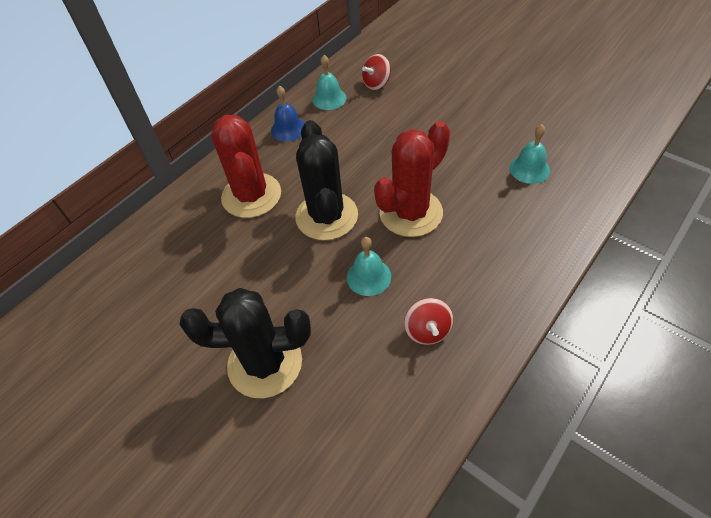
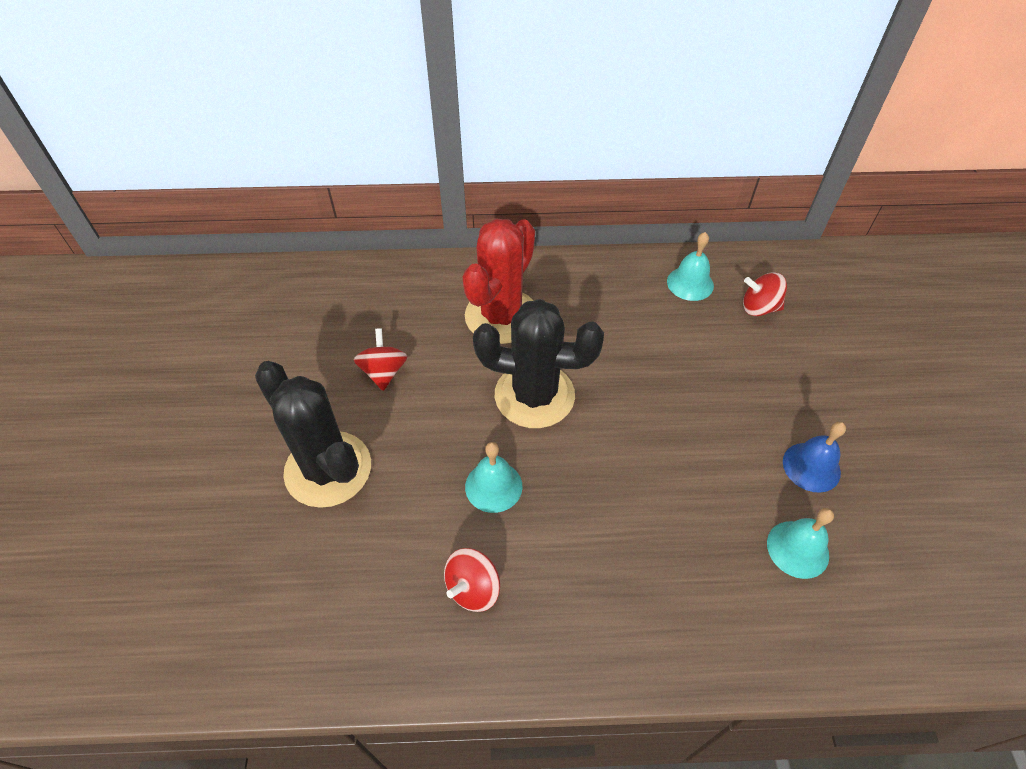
camera: 45 degrees right, 0 degrees up
blue bell [271,86,305,142] -> blue bell moved to [783,422,846,493]
black cactus [296,120,358,240] -> black cactus turned 60 degrees clockwise [473,299,604,428]
red cactus [374,121,450,237] -> none
none -> red spinning top [354,328,407,391]

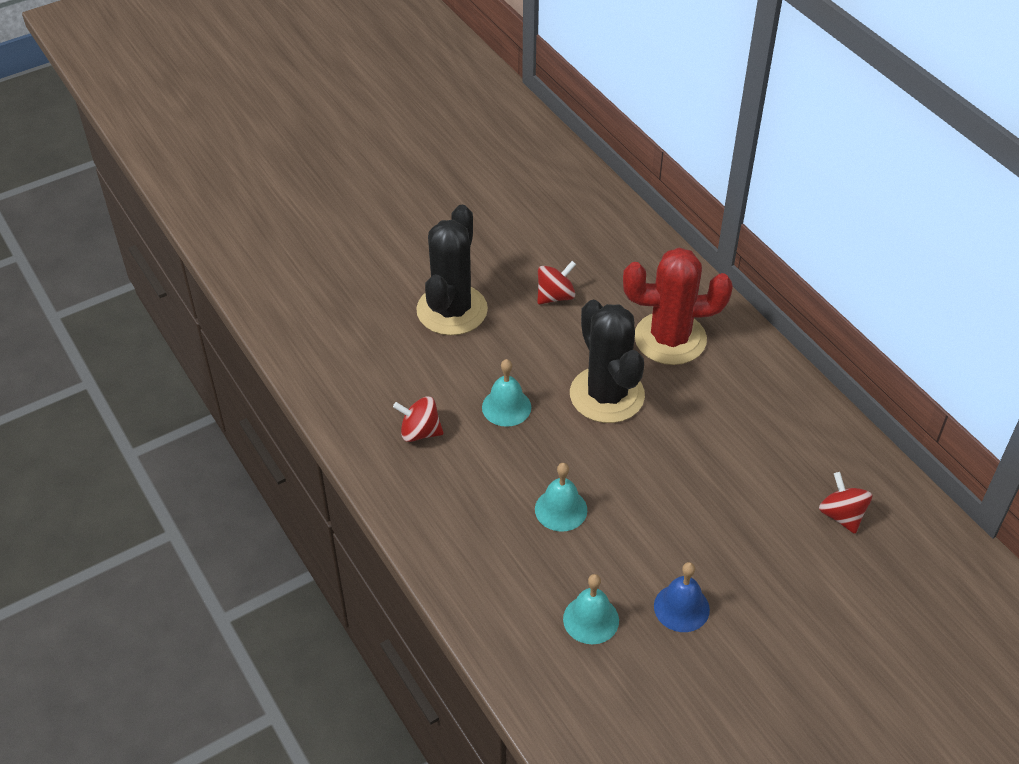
camera: 60 degrees right, 5 degrees down
turquoise bell [667,232,714,301] -> turquoise bell moved to [535,463,587,531]

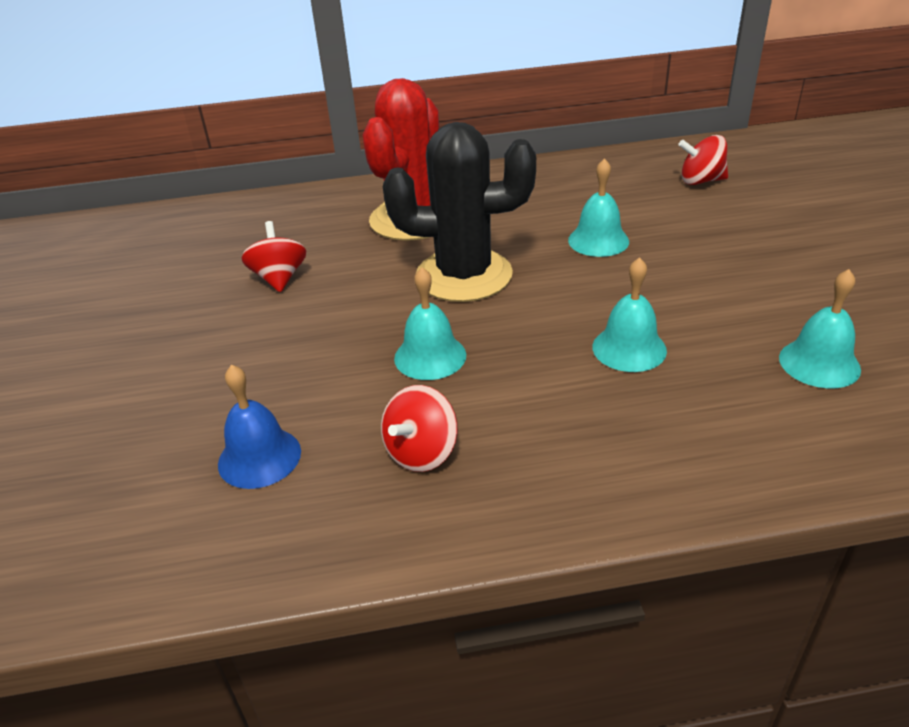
camera: 65 degrees left, 10 degrees down
black cactus [416,205,488,335] -> none
blue bell [654,562,710,632] -> blue bell moved to [218,365,301,489]
none -> turquoise bell [568,158,629,257]

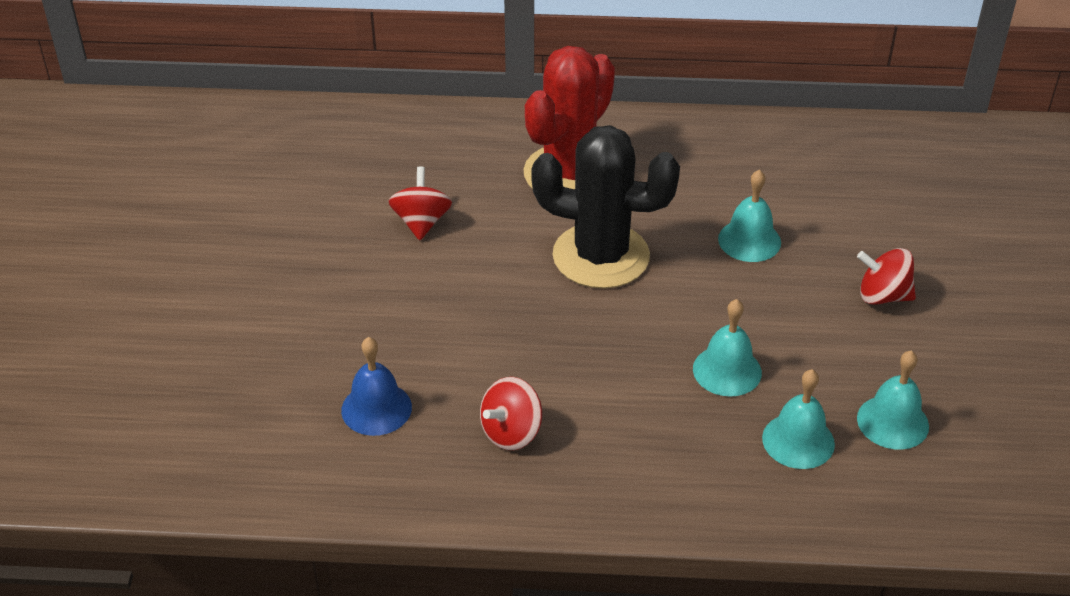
camera: 10 degrees right, 5 degrees up
turquoise bell [394,267,466,380] -> turquoise bell moved to [762,369,835,469]
red spinning top [678,135,728,185] -> red spinning top moved to [857,248,916,305]

